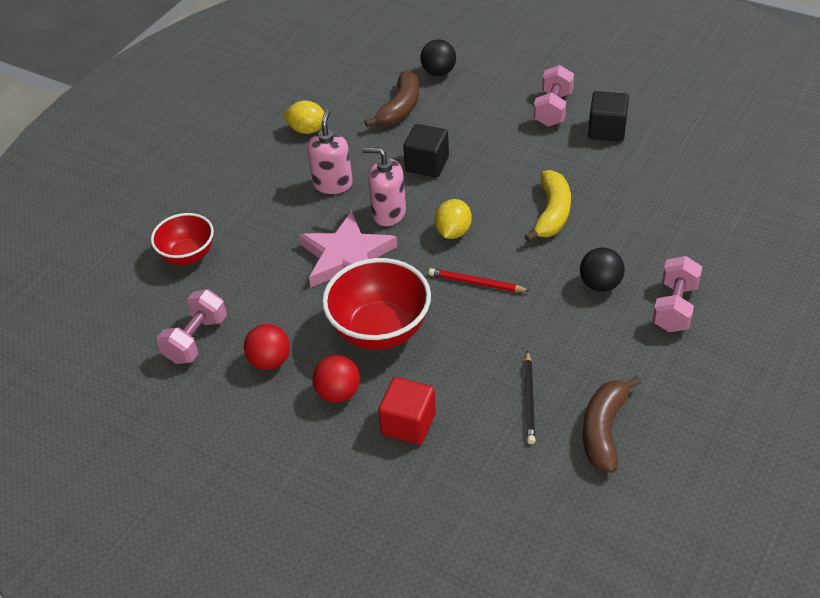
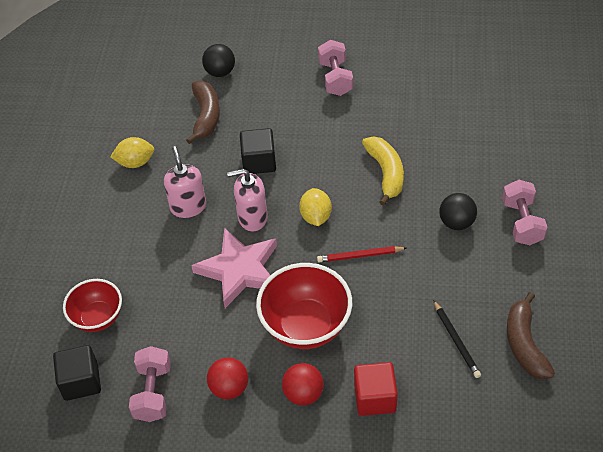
camera: 25 degrees left, 5 degrees up
black cube [588,91,629,142] -> black cube moved to [53,345,101,401]

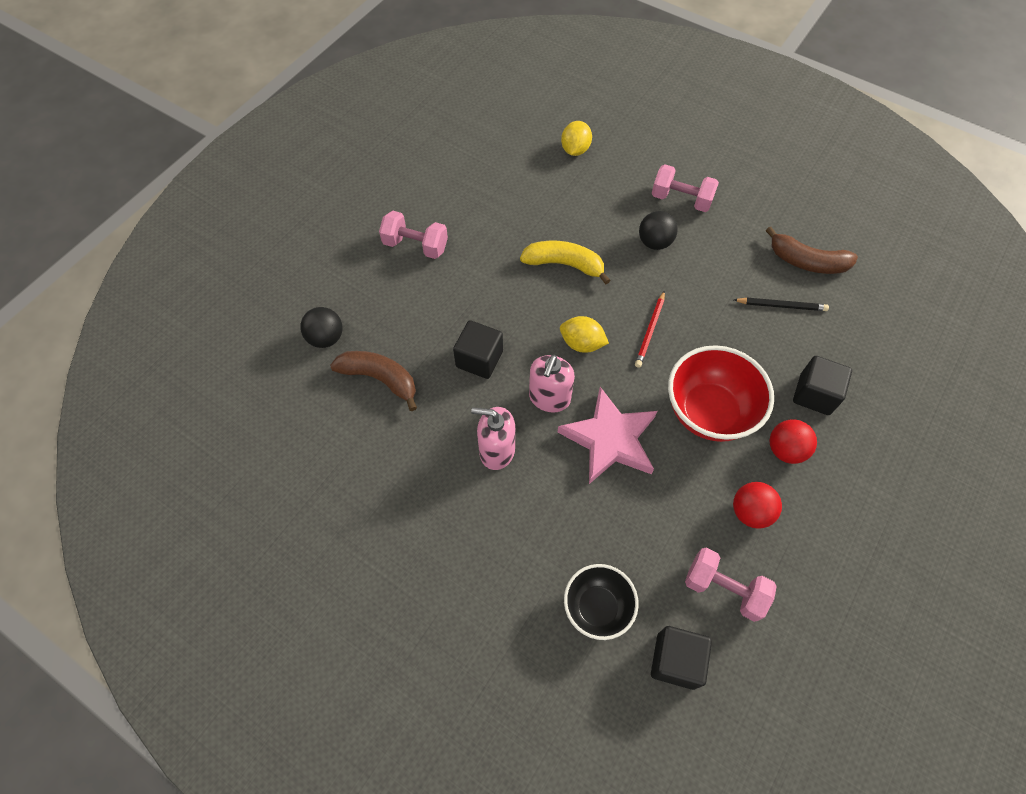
camera: 65 degrees left, 10 degrees up
red bowl [63,279,122,332] -> black bowl [564,564,639,640]
yellow lemon [110,137,155,168] -> yellow lemon moved to [561,121,592,156]
red cube [354,362,398,416] -> black cube [793,356,852,415]

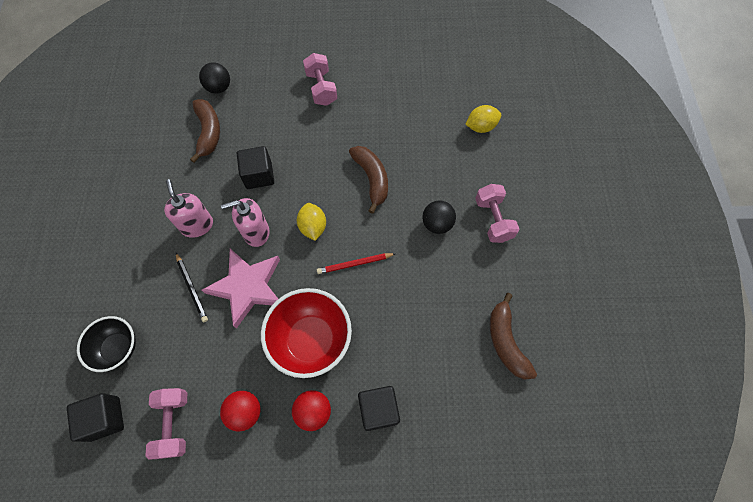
camera: 55 degrees right, 5 degrees up
yellow banana [520,241,611,284] -> brown banana [349,146,388,214]
black pencil [734,297,829,311] -> black pencil moved to [176,253,208,322]

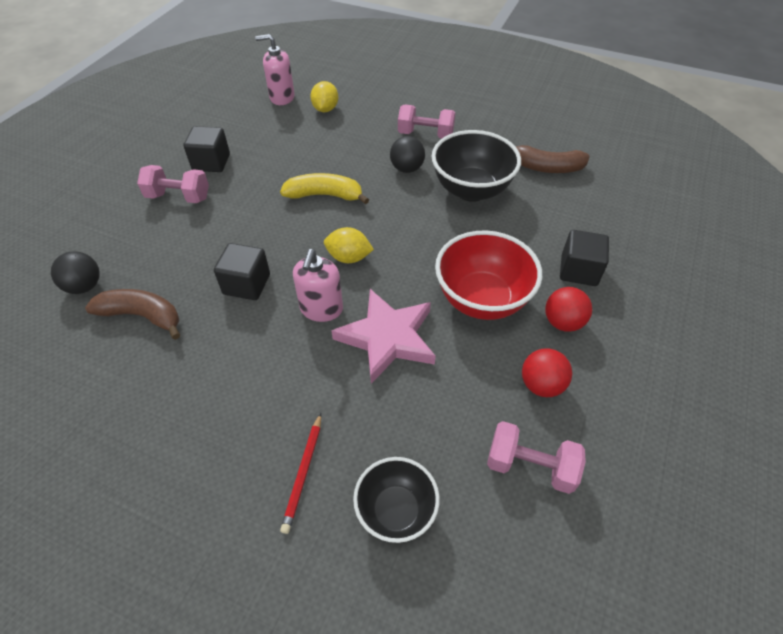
camera: 65 degrees left, 15 degrees down
black cube [67,393,124,442] -> black cube moved to [184,126,230,172]
pink soap dispenser [164,179,213,238] -> pink soap dispenser moved to [255,34,295,105]
black pencil [176,253,208,322] -> none
red pencil [317,253,396,274] -> red pencil moved to [280,413,321,534]
brown banana [349,146,388,214] -> yellow banana [280,173,369,204]
none -> black bowl [432,130,521,202]

